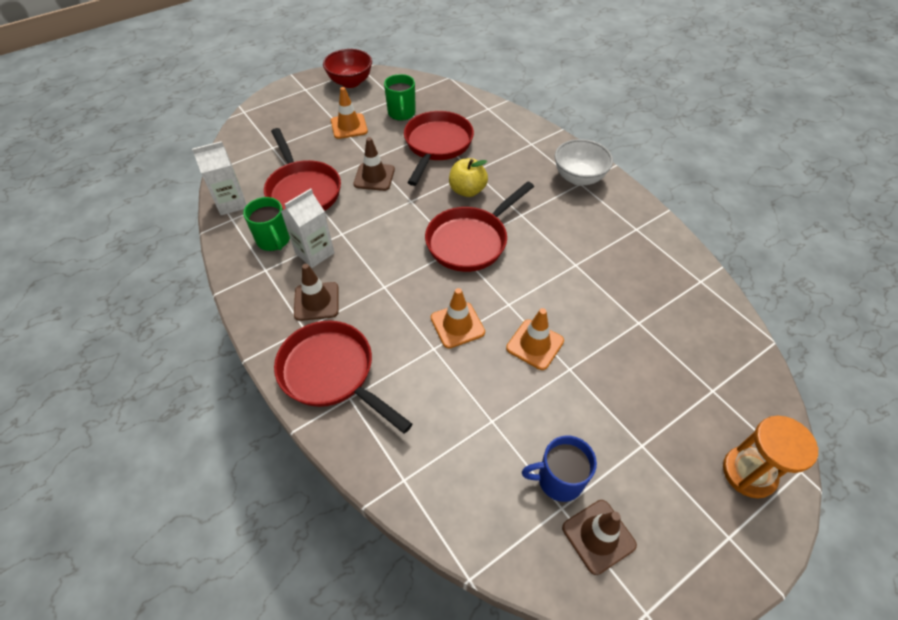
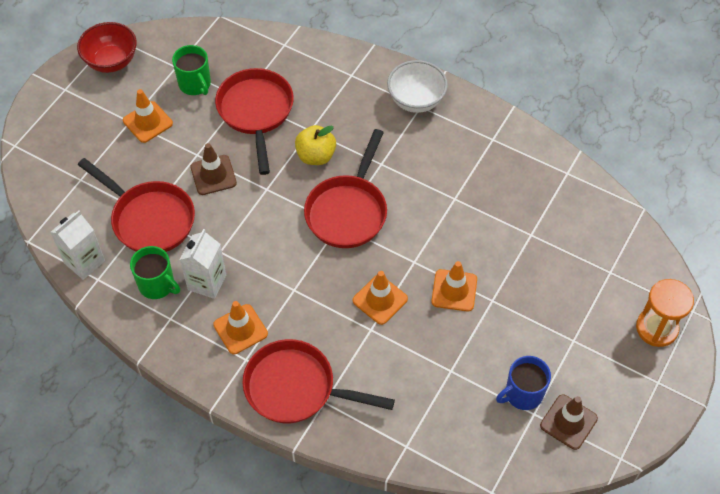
camera: 25 degrees left, 5 degrees up
brown traffic cone [294,264,339,321] -> orange traffic cone [213,301,268,354]

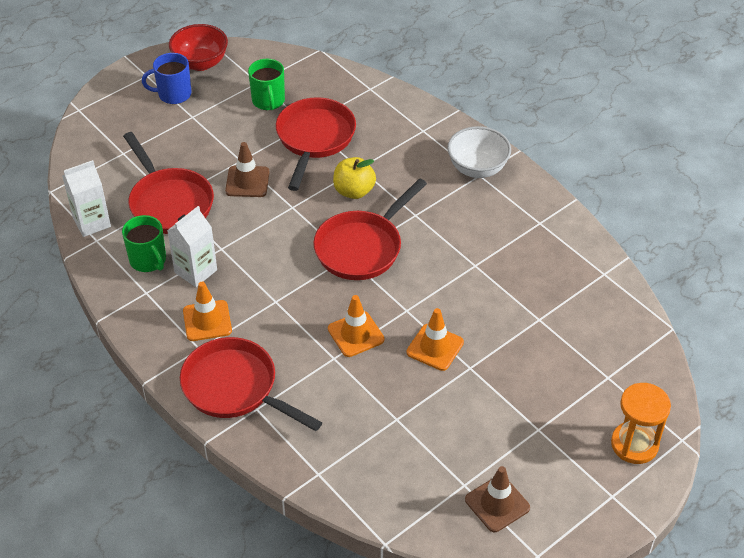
camera: 20 degrees right, 10 degrees down
orange traffic cone [123,89,173,143] -> none
blue mug [496,356,551,410] -> blue mug moved to [142,53,191,104]

